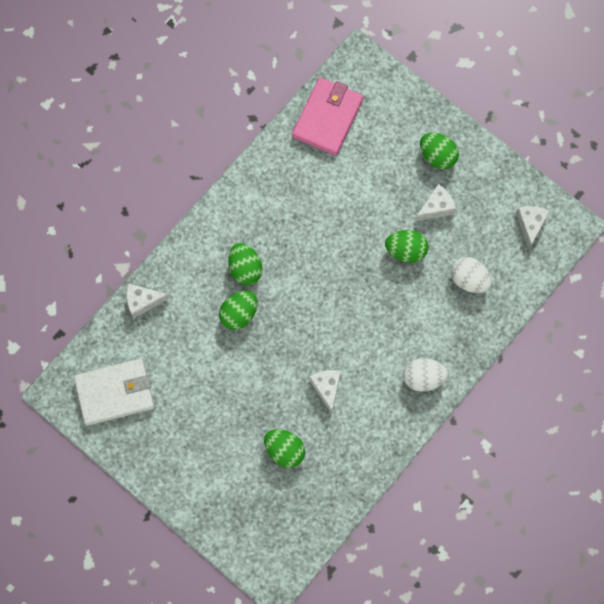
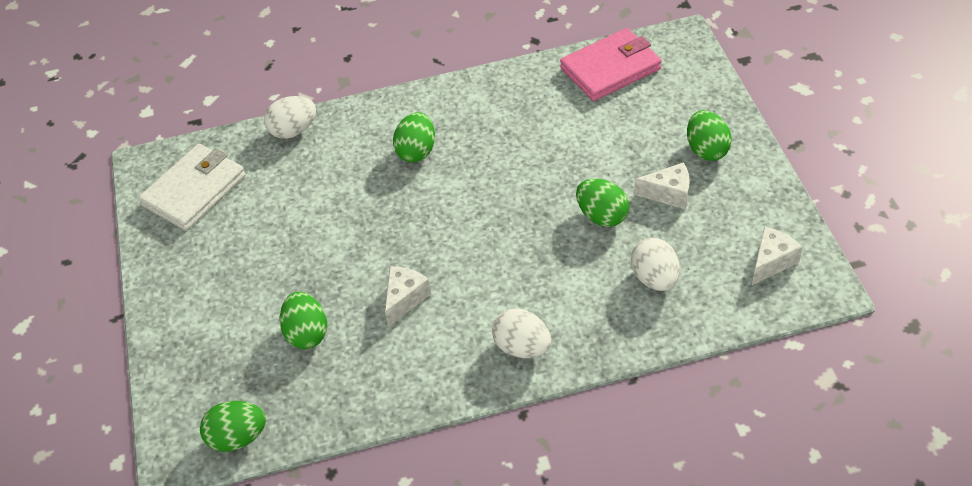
camera: 40 degrees right, 25 degrees down
white wallet [74,358,154,426] -> white wallet turned 75 degrees counterclockwise [139,144,245,231]
white cheese [127,283,169,318] -> white egg [264,96,316,139]
green egg [219,291,257,330] -> green egg moved to [200,401,266,452]

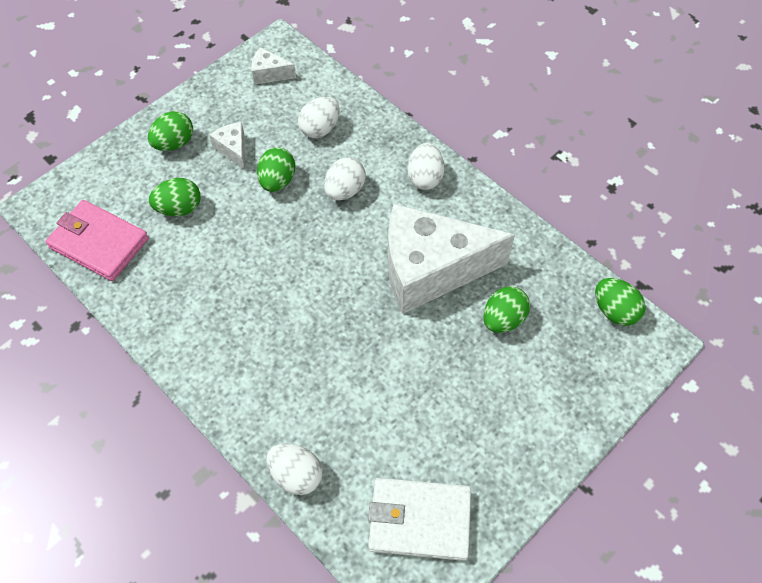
camera: 125 degrees left, 10 degrees up
white cheese [385,266,431,327] -> white cheese [388,204,515,314], size x2.48
green egg [393,112,435,162] -> green egg moved to [149,178,201,216]
none -> white egg [324,157,366,200]

